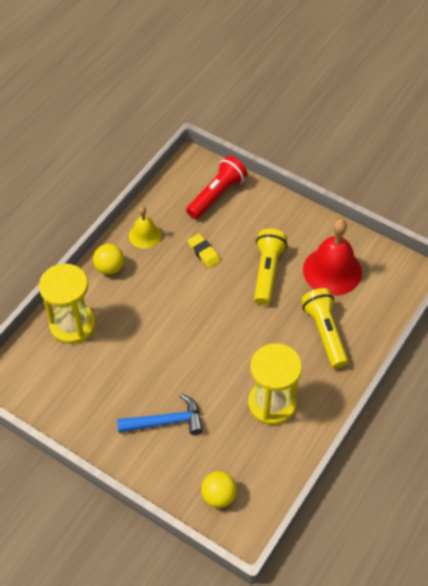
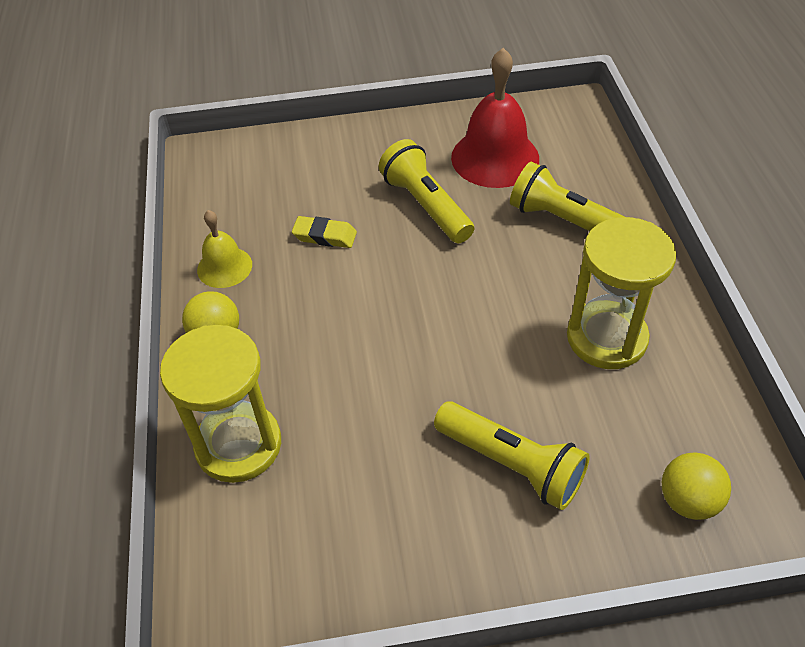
camera: 40 degrees left, 5 degrees down
blue hammer [117,393,203,435] -> yellow flashlight [434,401,590,510]
red flashlight [186,156,248,219] -> none

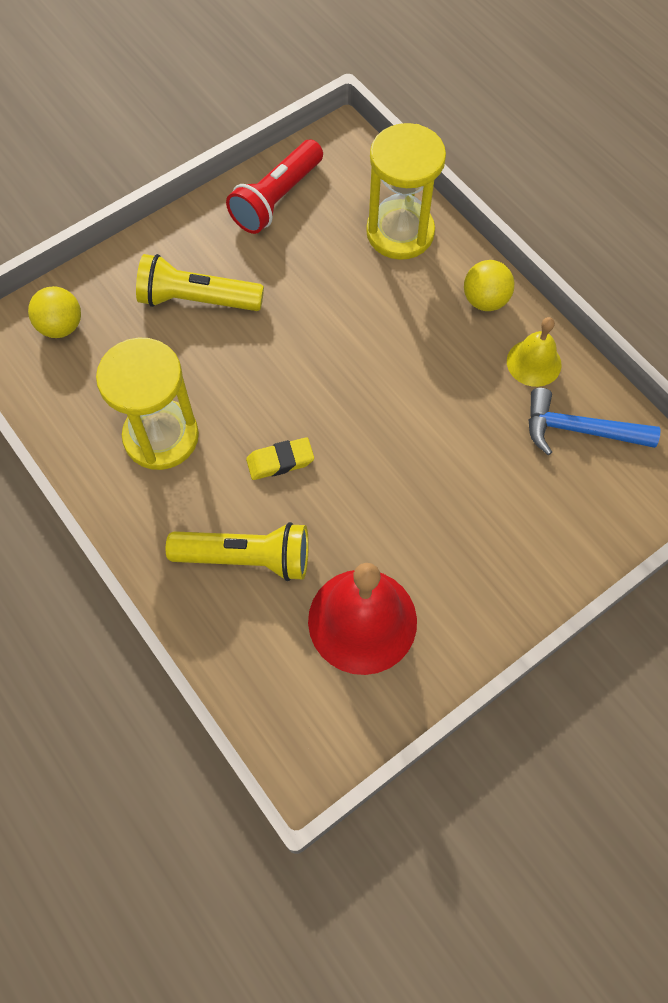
camera: 150 degrees right, 15 degrees up
yellow eraser [292,216,357,248] -> yellow eraser moved to [246,437,314,480]
yellow flashlight [379,139,474,243] -> none
none -> red flashlight [226,139,323,234]
none -> blue hammer [528,388,661,455]

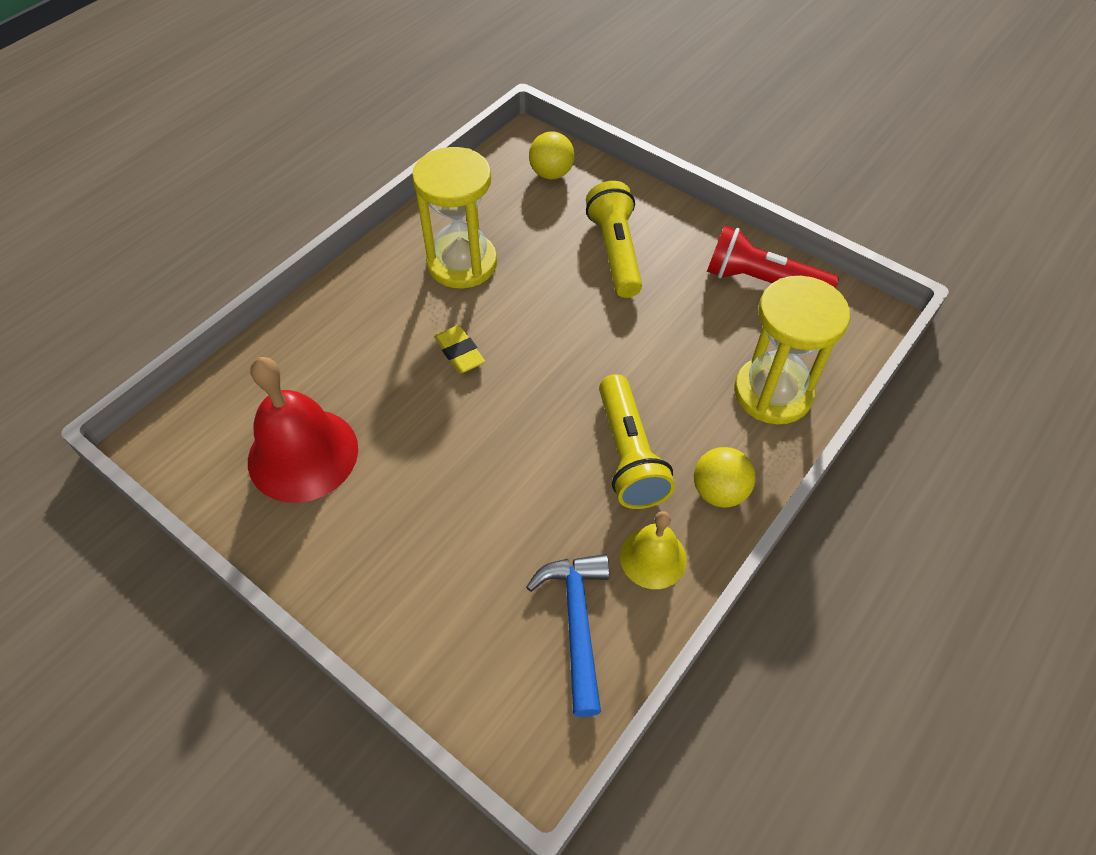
camera: 75 degrees right, 10 degrees down
yellow flashlight [166,522,309,581] -> yellow flashlight moved to [599,374,675,509]

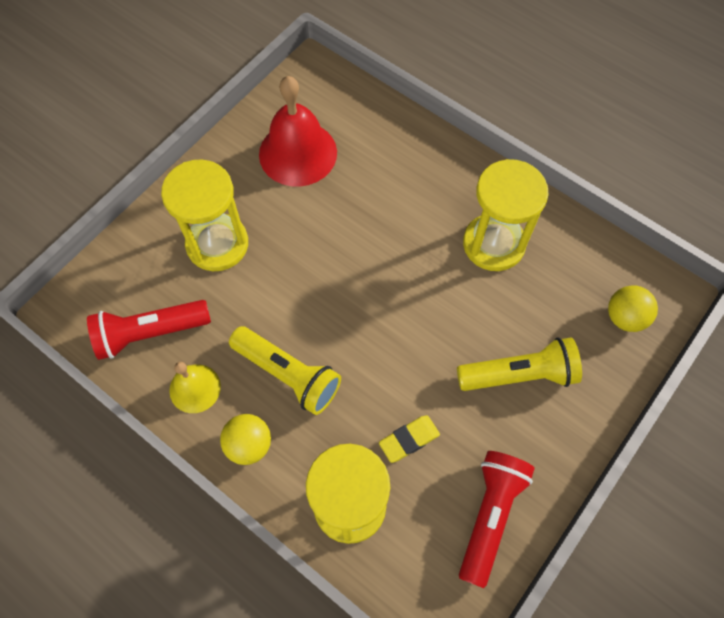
camera: 90 degrees right, 10 degrees up
yellow eraser [434,325,485,373] -> yellow eraser moved to [379,415,440,463]
blue hammer [526,554,609,717] -> red flashlight [87,300,211,360]
yellow flashlight [599,374,675,509] -> yellow flashlight turned 135 degrees counterclockwise [229,326,341,415]
none -> yellow hourglass [161,159,248,271]

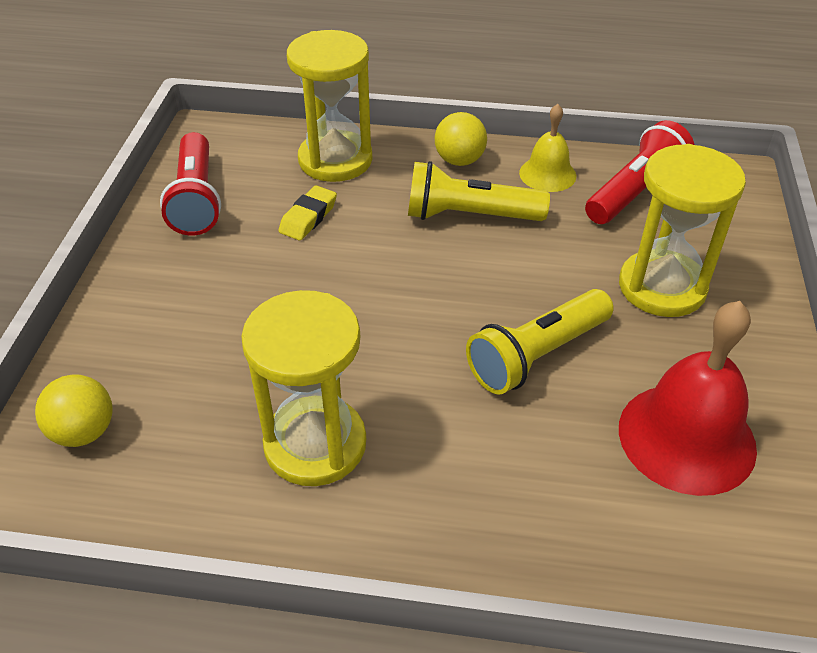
camera: 150 degrees right, 20 degrees down
yellow flashlight [457,337,582,391] -> yellow flashlight moved to [466,289,614,395]

